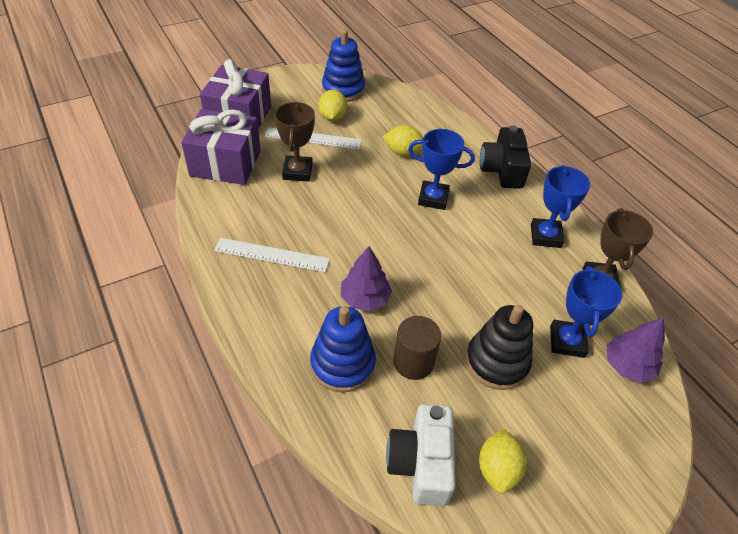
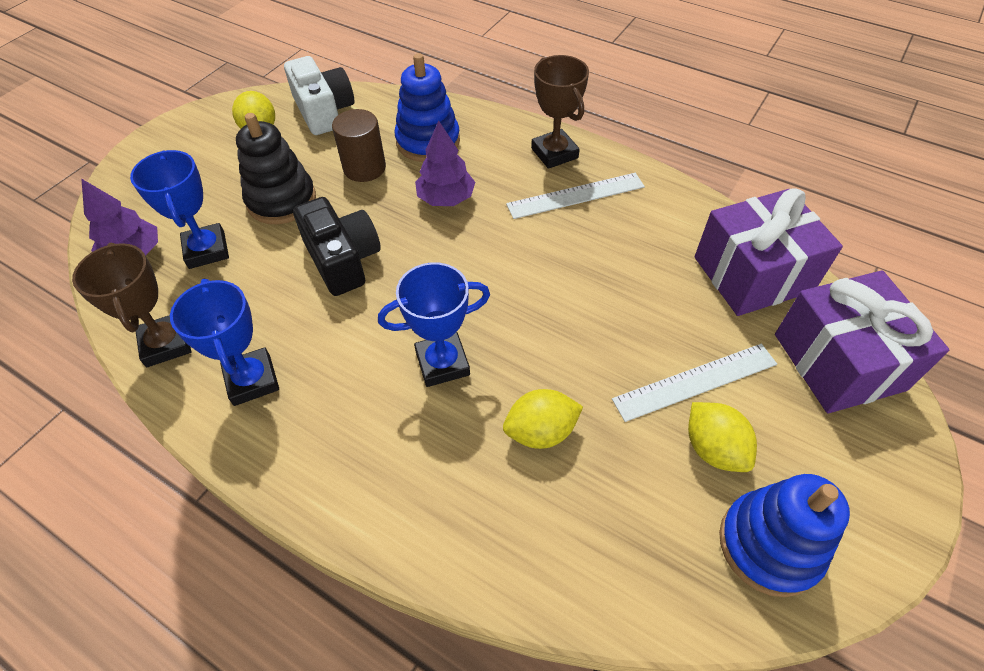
camera: 155 degrees right, 5 degrees up
brown trophy [274,102,315,182] -> brown trophy moved to [531,55,589,169]
black camera [480,126,531,189] -> black camera moved to [293,197,381,296]

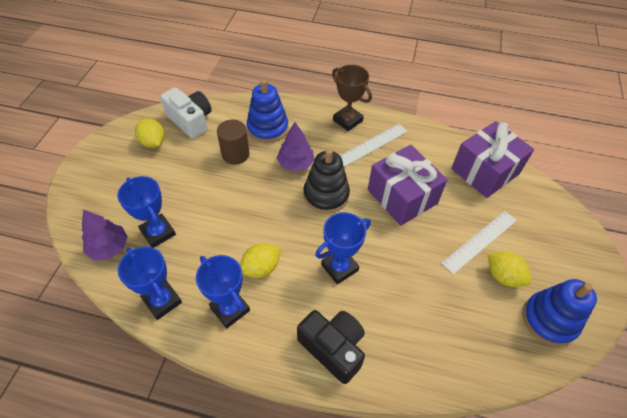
camera: 20 degrees left, 0 degrees up
brown trophy [72,243,191,367] -> blue trophy [118,247,182,320]
black stacking toy [236,113,316,224] -> black stacking toy moved to [304,149,350,214]
black camera [293,197,381,296] -> black camera moved to [297,310,365,384]
yellow lemon [503,389,583,449] -> yellow lemon moved to [240,243,281,278]
purple gift [775,270,949,413] -> purple gift moved to [368,145,447,226]

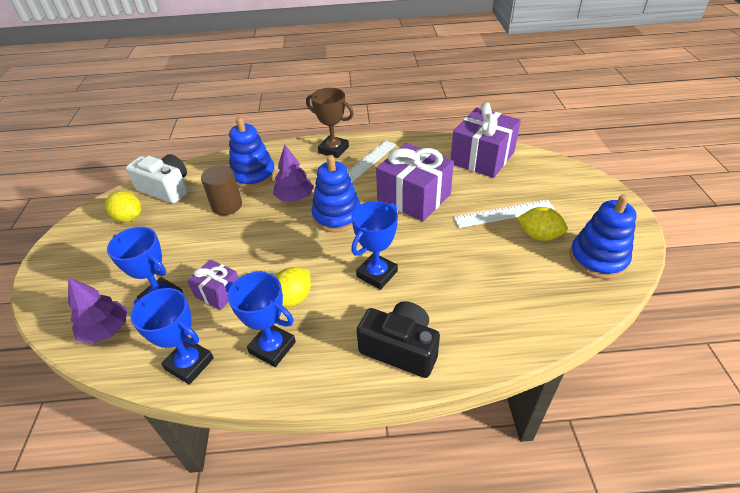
camera: 15 degrees left, 10 degrees down
black stacking toy [304,149,350,214] -> blue stacking toy [311,155,361,232]
white ruler [441,211,517,274] -> white ruler turned 45 degrees clockwise [453,200,555,228]
none -> purple gift [187,259,238,310]

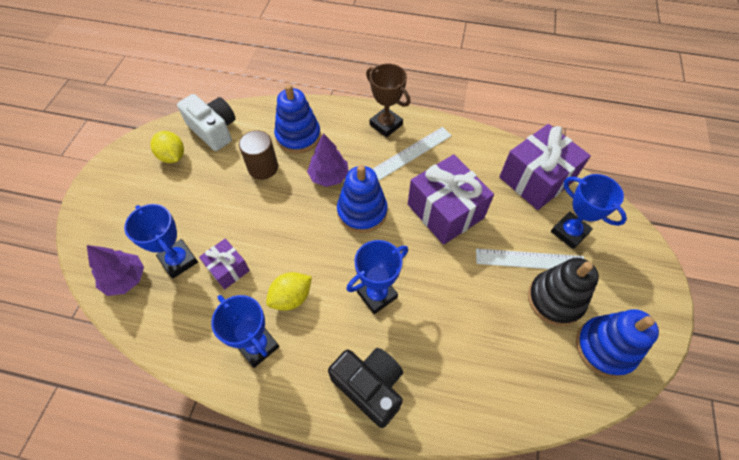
camera: 15 degrees right, 15 degrees up
blue trophy [130,288,214,385] -> blue trophy moved to [551,174,627,249]
yellow lemon [518,207,568,241] -> black stacking toy [528,258,599,326]

